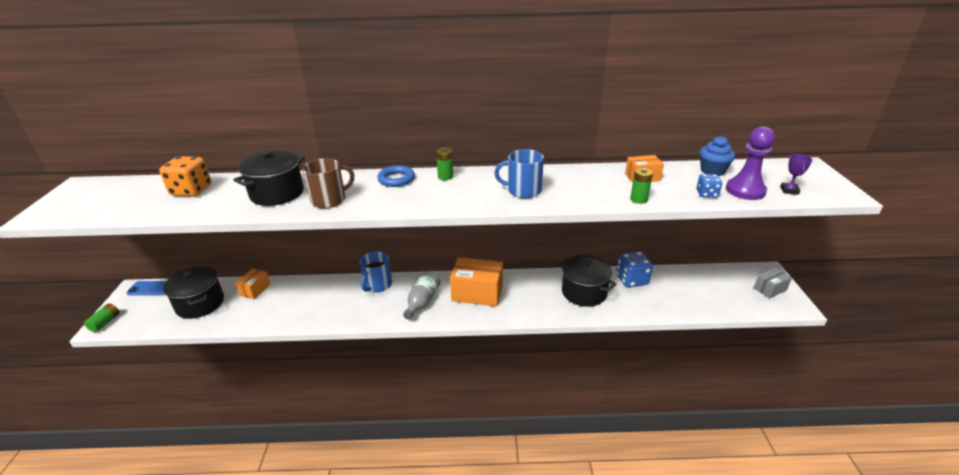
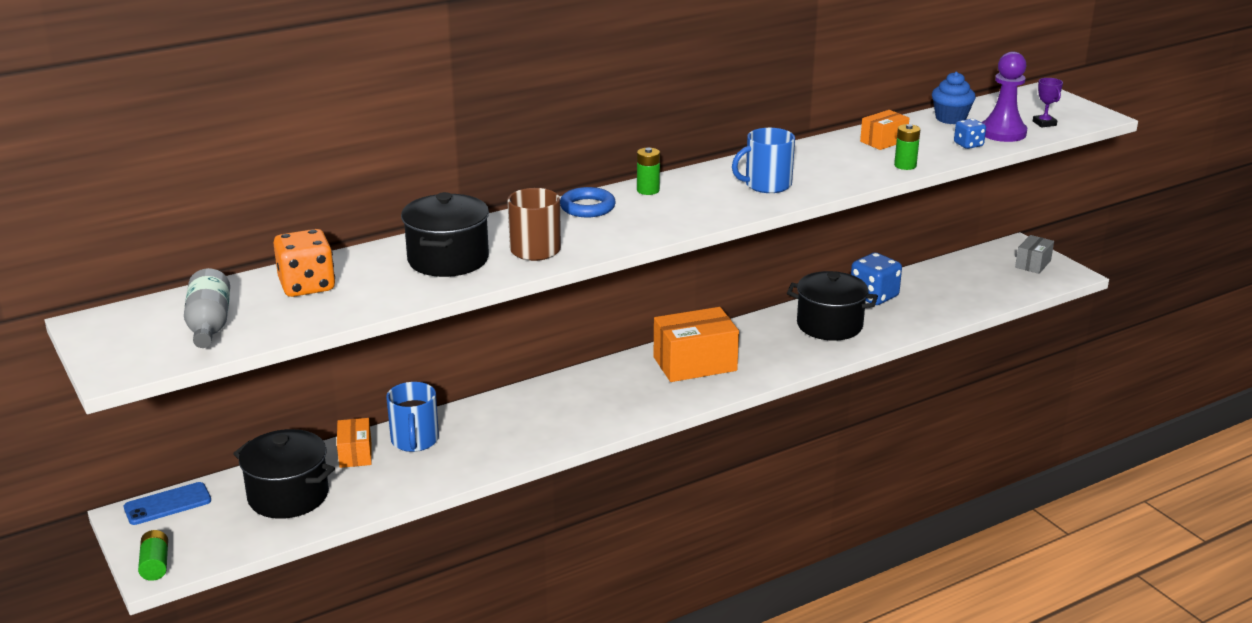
camera: 30 degrees left, 5 degrees down
blue mug [360,251,392,293] -> blue mug moved to [386,382,439,452]
grey bottle [403,271,440,320] -> grey bottle moved to [184,268,230,348]

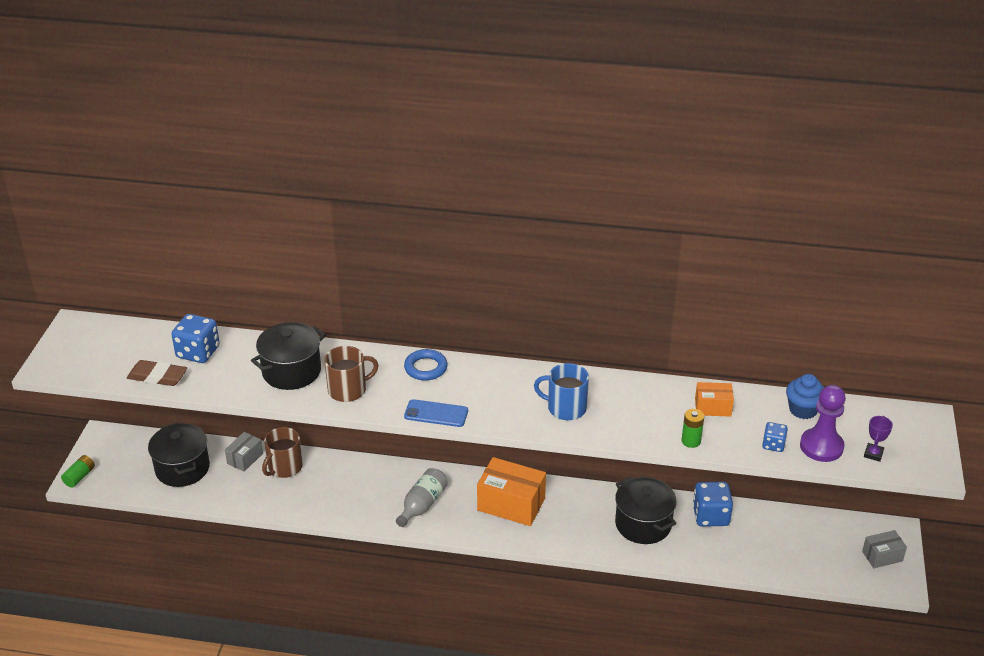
camera: 40 degrees right, 10 degrees up
blue phone [124,482,211,525] -> blue phone moved to [404,399,468,427]
grey bottle [184,268,230,348] -> grey bottle moved to [396,468,448,527]
orange dice [273,229,335,297] -> blue dice [171,314,220,363]
orange box [337,418,372,468] -> grey box [225,432,263,472]
blue mug [386,382,439,452] -> brown mug [262,427,303,478]
green battery [637,148,660,195] -> none
none -> brown eraser [127,360,187,386]

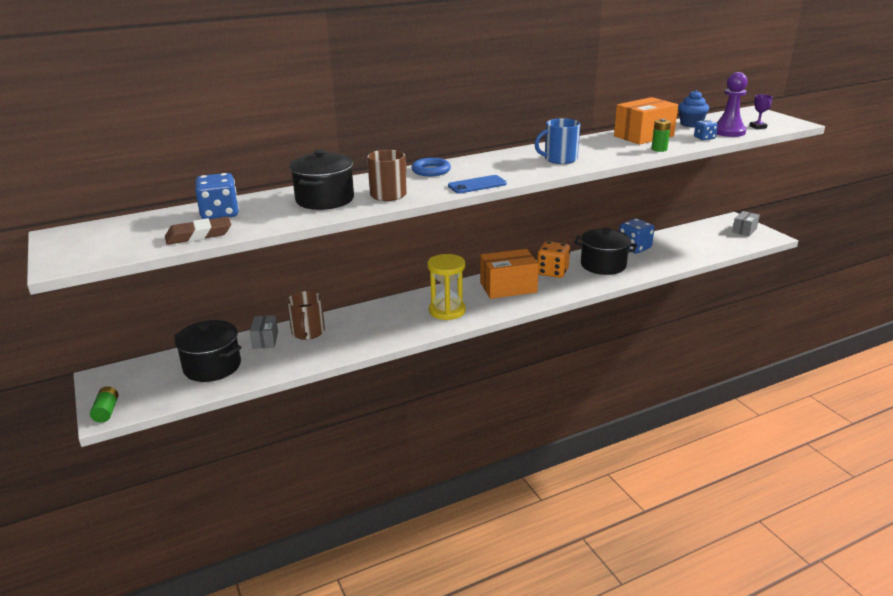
camera: 35 degrees left, 10 degrees down
grey bottle [396,468,448,527] -> yellow hourglass [427,254,466,320]
orange box [695,382,734,417] -> orange box [614,97,678,145], size x1.82
none -> orange dice [537,241,570,278]

